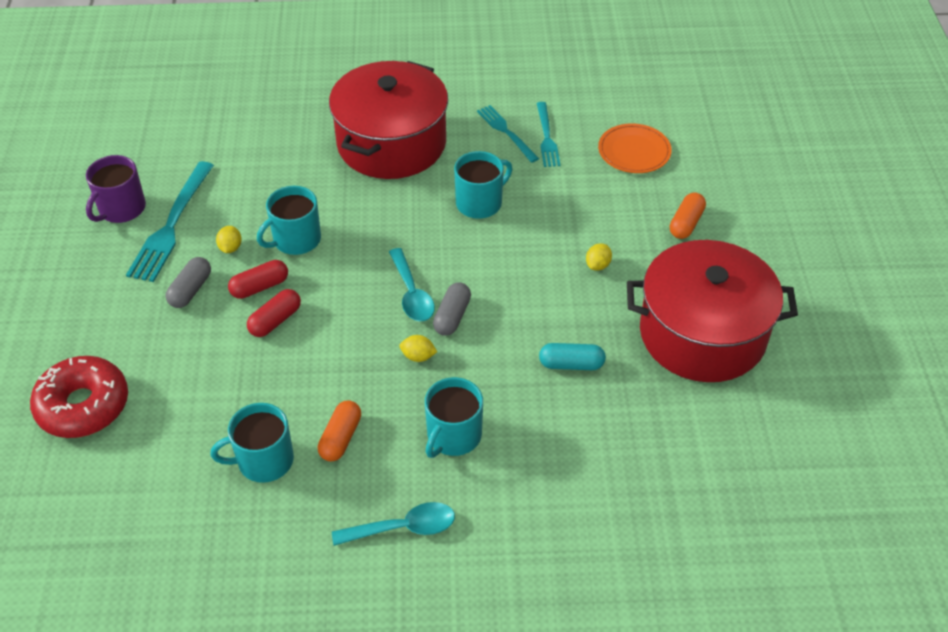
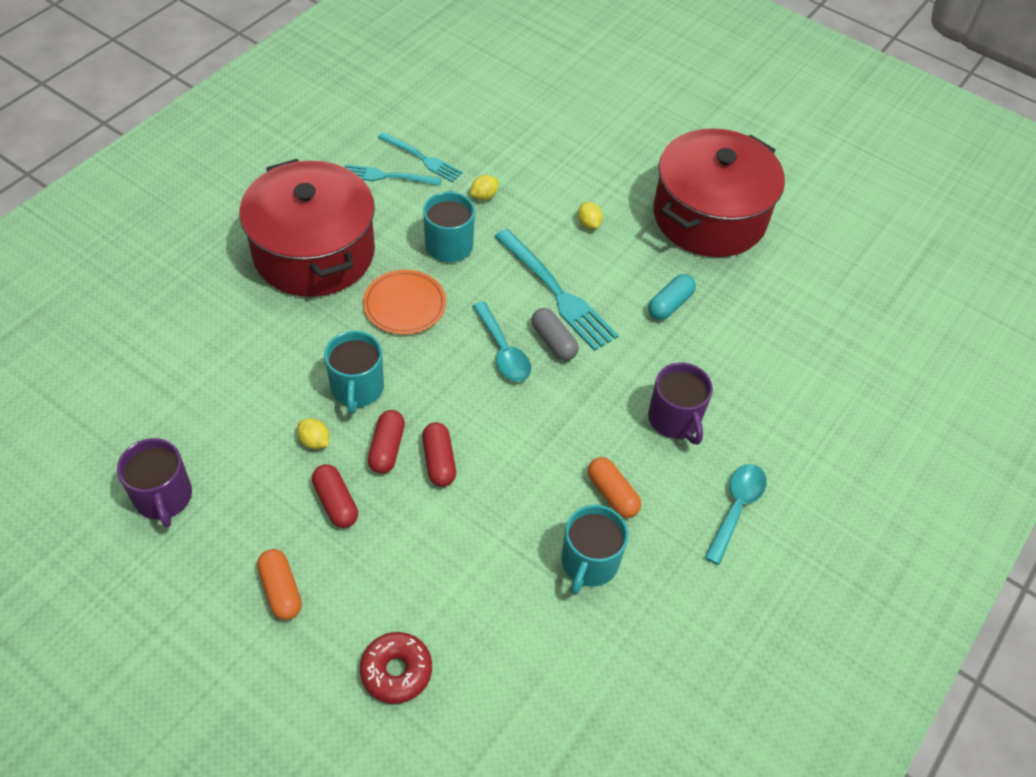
camera: 55 degrees left, 5 degrees up
red donut [30,356,128,438] -> red donut [360,632,432,704], size x0.65
turquoise fork [126,161,214,282] -> turquoise fork moved to [494,229,619,351]
grey capsule [166,257,211,308] -> red capsule [312,464,358,528]
turquoise spoon [389,248,435,321] -> turquoise spoon turned 45 degrees clockwise [472,301,531,382]
yellow lemon [399,335,437,362] -> yellow lemon moved to [470,175,499,200]
turquoise mug [425,377,483,458] -> purple mug [648,363,713,445]
orange plate [598,123,672,173] -> orange plate moved to [363,270,446,335]
orange capsule [670,192,706,239] -> orange capsule moved to [257,549,302,620]

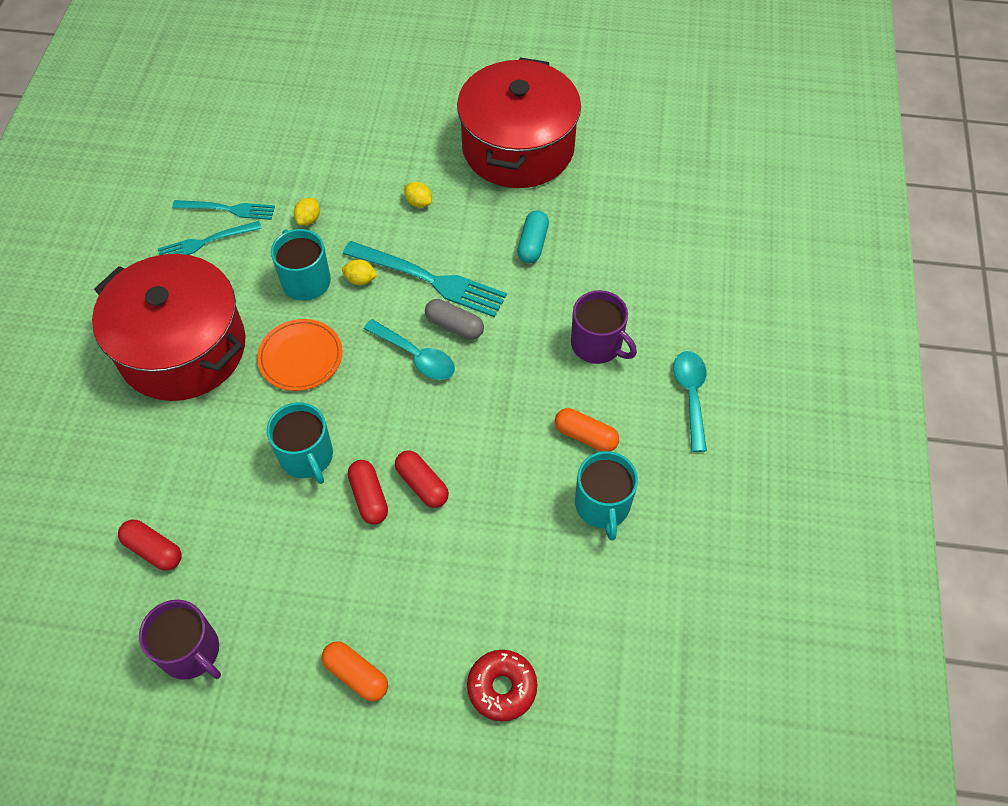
camera: 25 degrees left, 5 degrees up
yellow lemon [297,418,329,449] -> yellow lemon moved to [342,259,378,285]
red capsule [312,464,358,528] -> red capsule moved to [118,520,182,571]

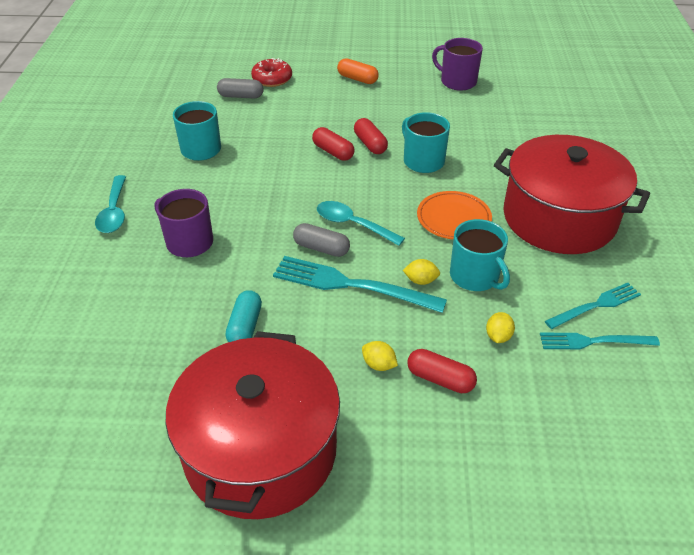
camera: 175 degrees right, 15 degrees down
red capsule [118,520,182,571] -> red capsule moved to [407,349,477,393]
orange capsule [555,408,619,452] -> none
none -> grey capsule [217,78,264,98]

